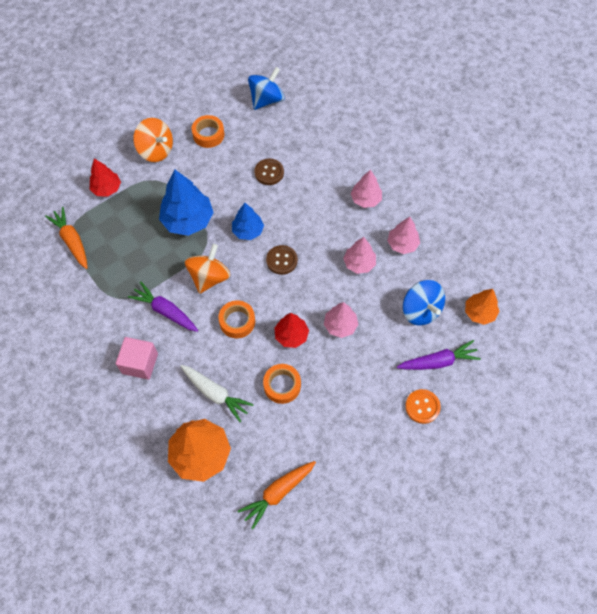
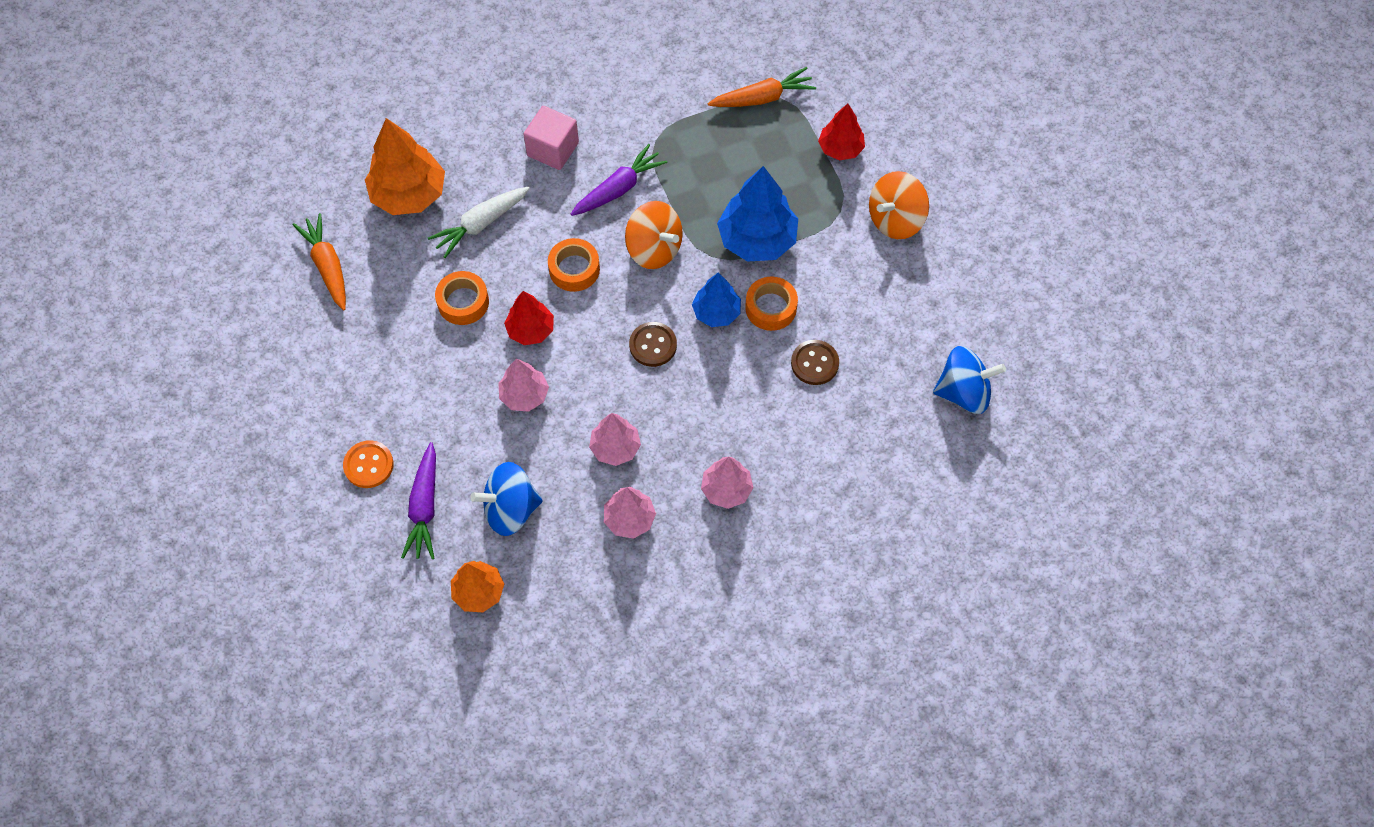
camera: 105 degrees right, 0 degrees up
orange tape [192,115,224,148] -> orange tape moved to [745,277,798,331]
blue spinning top [248,67,284,110] -> blue spinning top turned 60 degrees counterclockwise [933,346,1006,414]

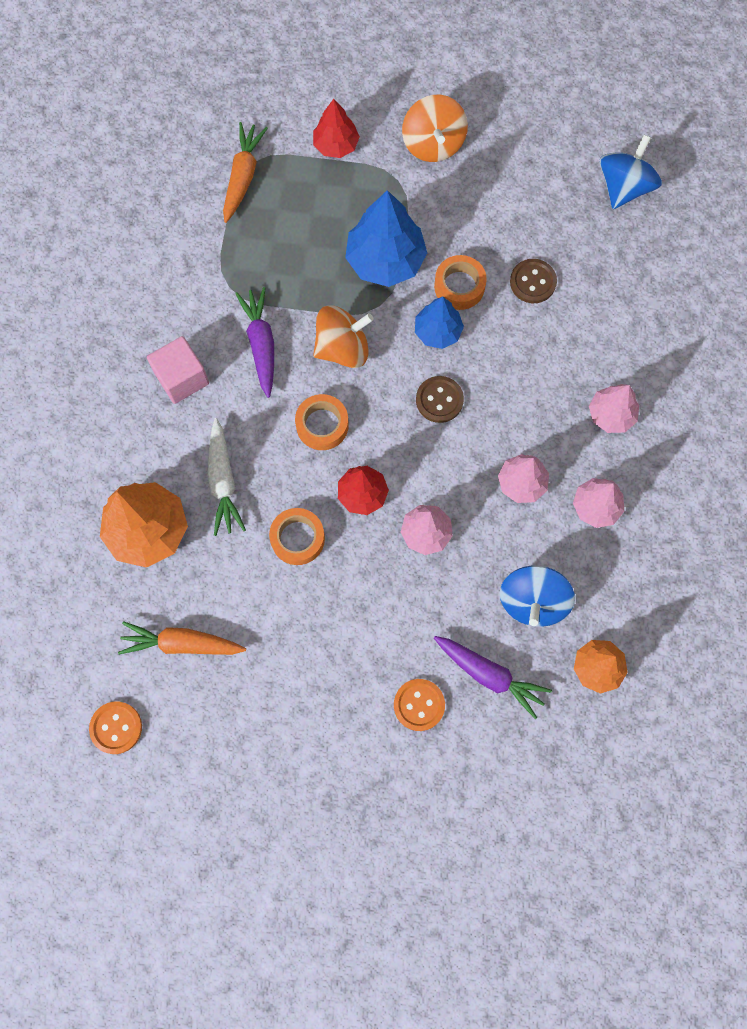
camera: 60 degrees left, 10 degrees up
none -> orange button [89,702,142,754]

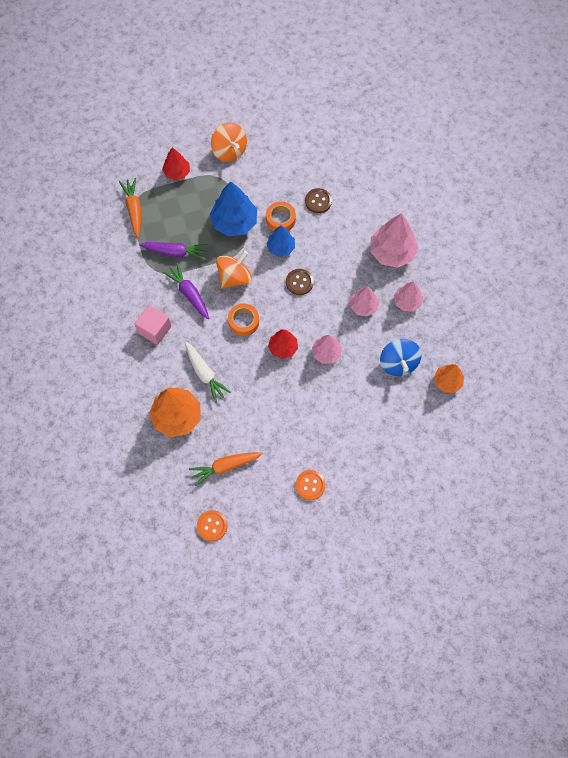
camera: 25 degrees left, 5 degrees down
orange tape [269,508,325,565] -> none
orange button [394,679,445,731] -> orange button moved to [295,470,326,500]
purple carrot [434,636,552,719] -> purple carrot moved to [139,242,208,260]
pink tree [589,384,639,433] -> pink tree [370,213,418,268], size x1.67
blue spinning top [600,135,662,209] -> none

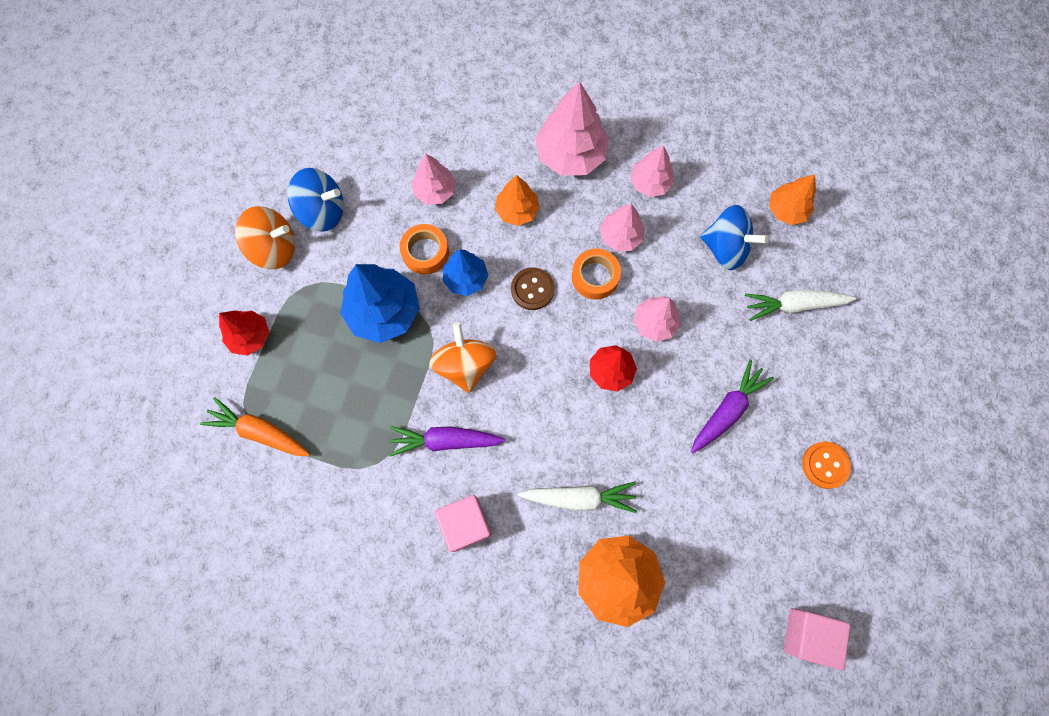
camera: 55 degrees left, 5 degrees up
purple carrot [139,242,208,260] -> purple carrot moved to [691,360,774,453]
orange carrot [189,452,263,486] -> none
orange button [197,510,227,541] -> pink cube [784,608,850,670]
orange tape [228,303,259,336] -> orange tape moved to [572,249,621,299]
brown button [305,188,332,213] -> pink tree [412,154,456,205]
none -> blue spinning top [287,168,344,232]
none -> orange tree [495,175,540,226]
none -> white carrot [745,290,856,321]

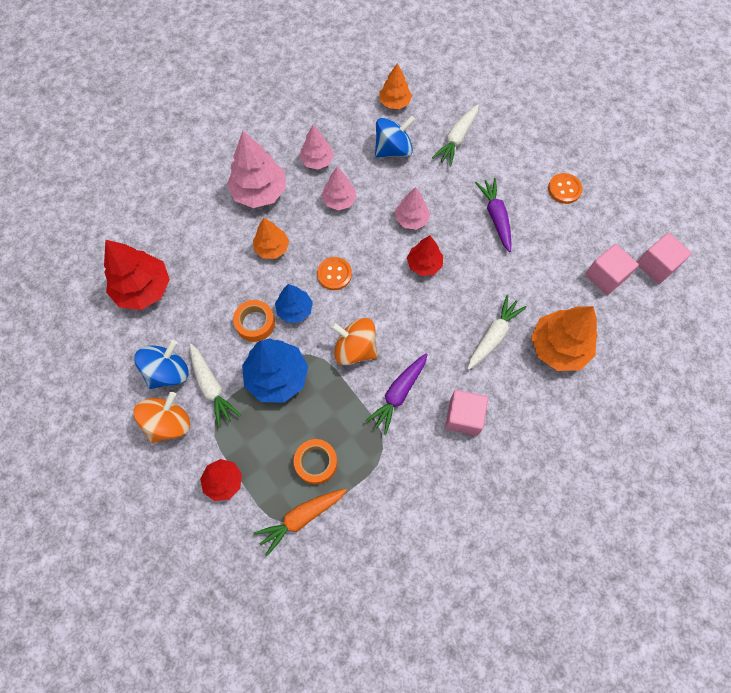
camera: 55 degrees left, 5 degrees down
pink tree [412,154,456,205] -> none
brown button [511,267,554,310] -> orange button [317,257,352,290]
orange tape [572,249,621,299] -> orange tape moved to [294,439,337,484]
none -> red tree [104,240,170,310]
none -> white carrot [190,344,241,428]
none -> pink cube [585,244,639,295]

